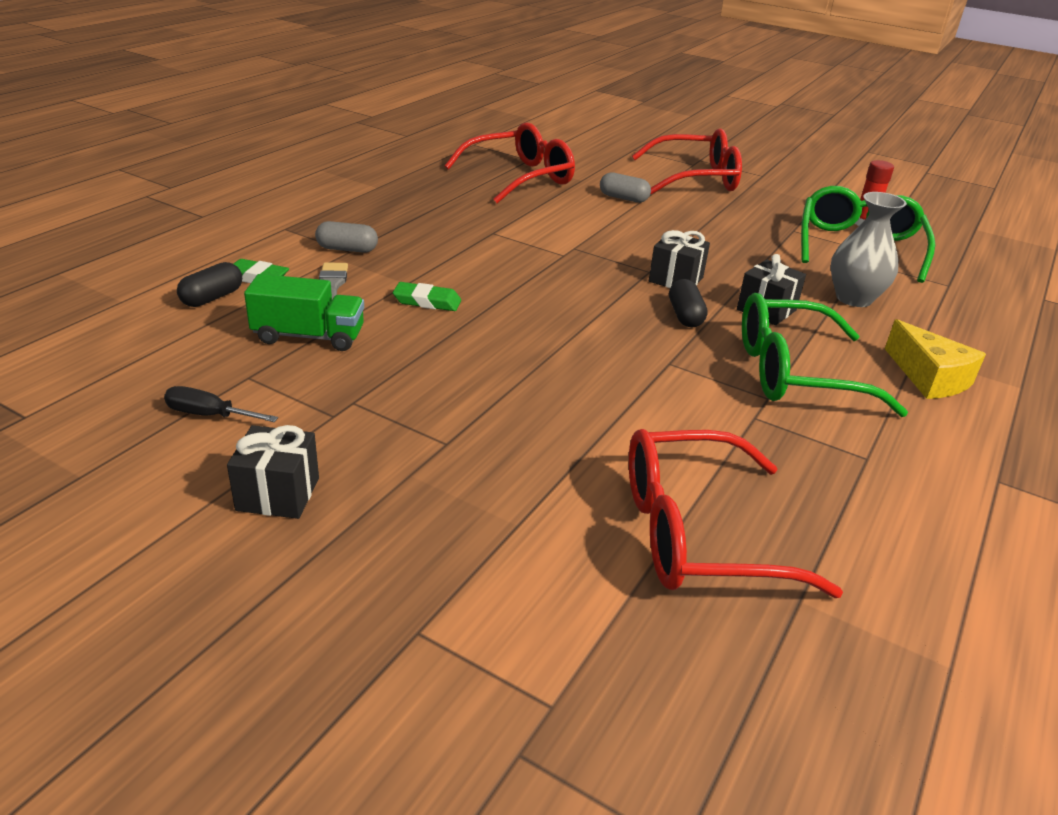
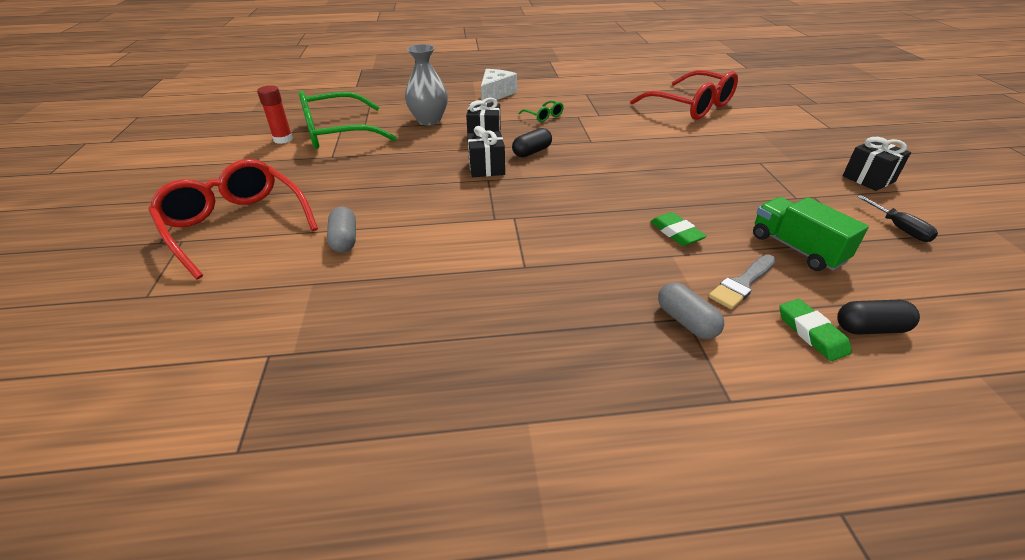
camera: 125 degrees left, 5 degrees up
red glasses [444,122,575,203] -> none
green glasses [742,293,908,417] -> green glasses [518,100,564,122], size x0.41
yellow cheese [885,319,986,399] -> white cheese [481,69,517,103]

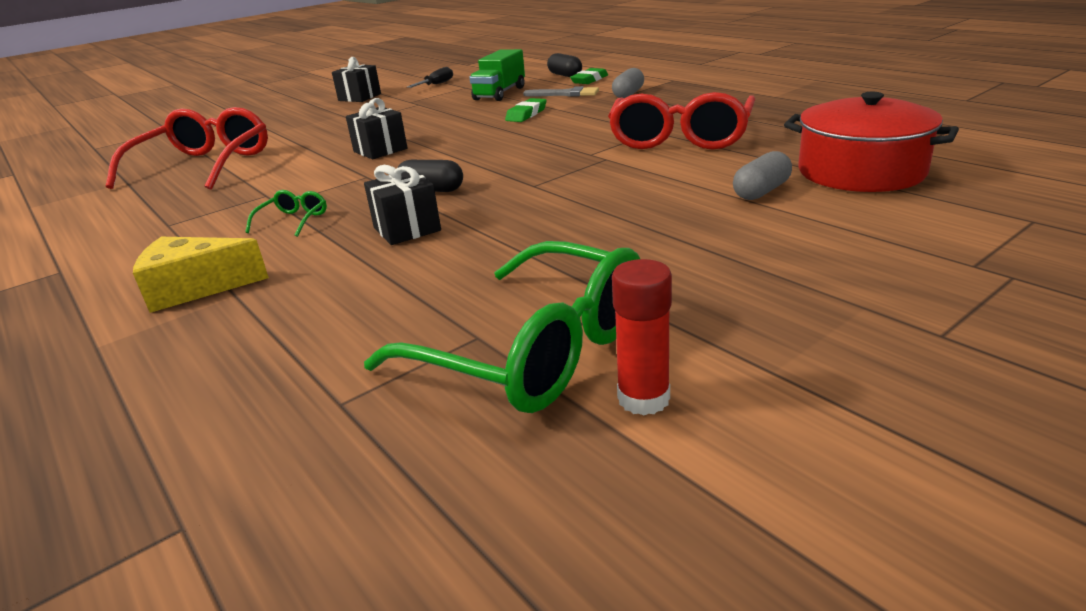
camera: 120 degrees left, 10 degrees down
red glasses [148,159,318,279] -> red glasses moved to [608,92,755,150]
grey vase [405,44,448,125] -> none
black gift [467,126,505,177] -> black gift moved to [346,98,407,159]
white cheese [481,69,517,103] -> yellow cheese [133,237,269,313]
none -> red pot [784,92,959,192]

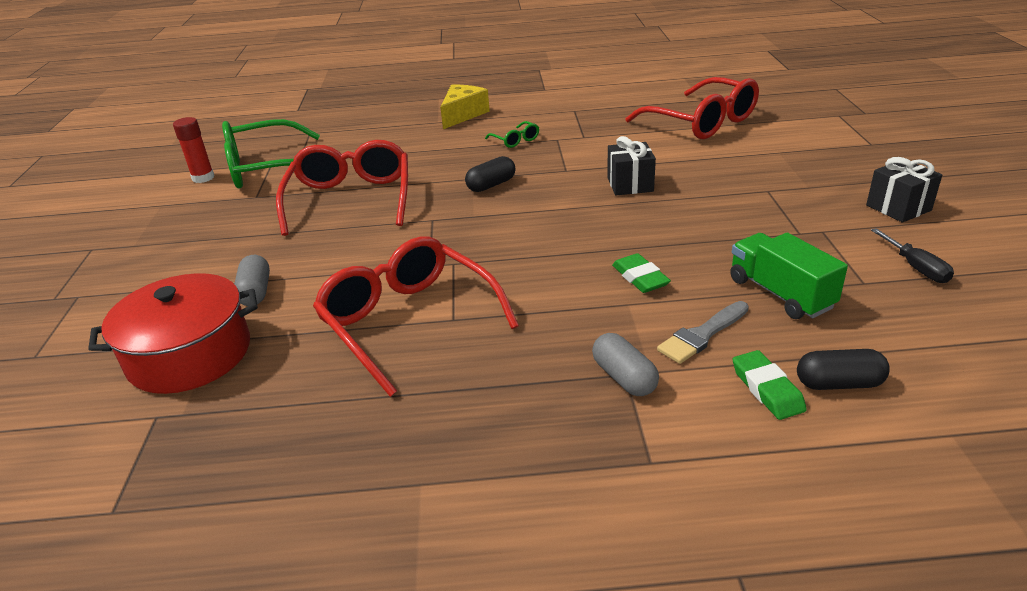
camera: 125 degrees right, 5 degrees up
black gift [364,165,441,245] -> none
none -> red glasses [276,140,408,236]

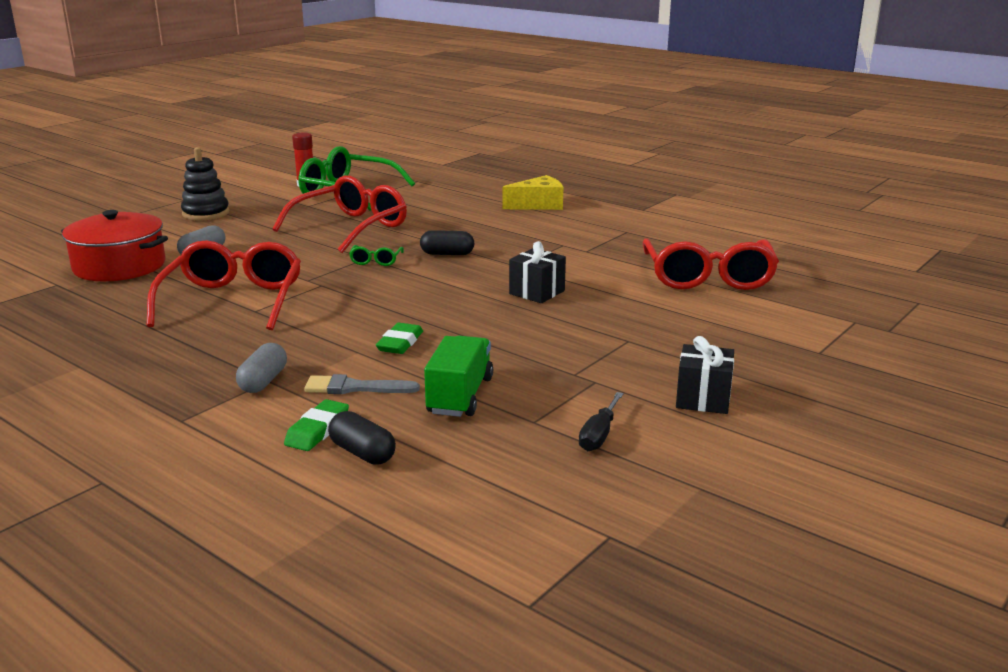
camera: 40 degrees right, 10 degrees down
green glasses [485,121,539,148] -> green glasses moved to [349,245,404,266]
none -> black stacking toy [181,147,229,221]

